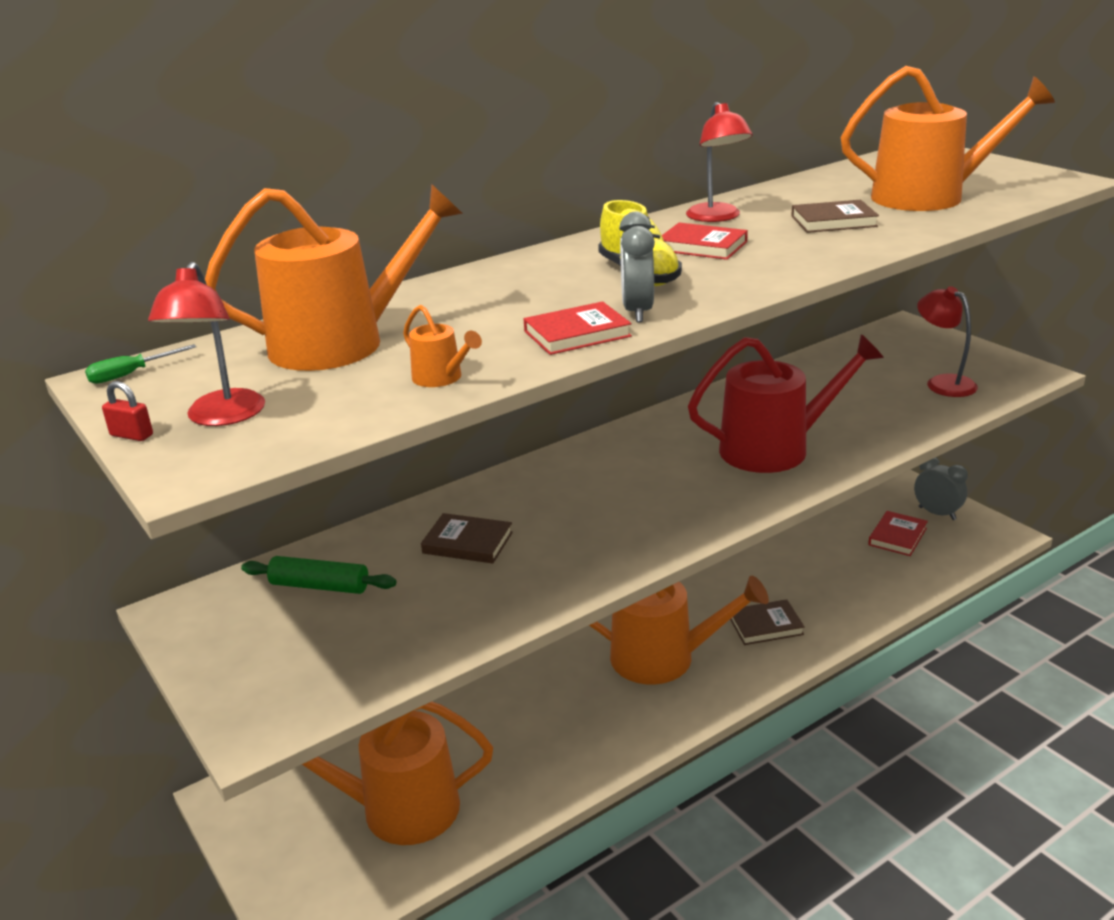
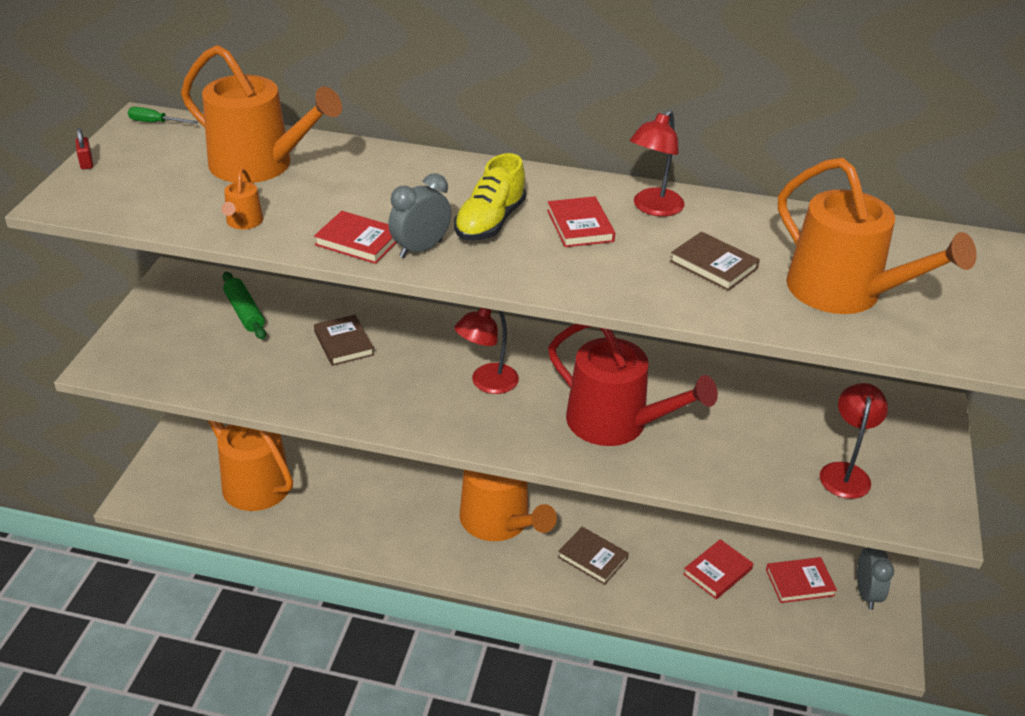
camera: 45 degrees right, 10 degrees up
red lamp [148,262,265,426] -> red lamp moved to [454,308,519,394]
none -> red book [683,539,753,599]

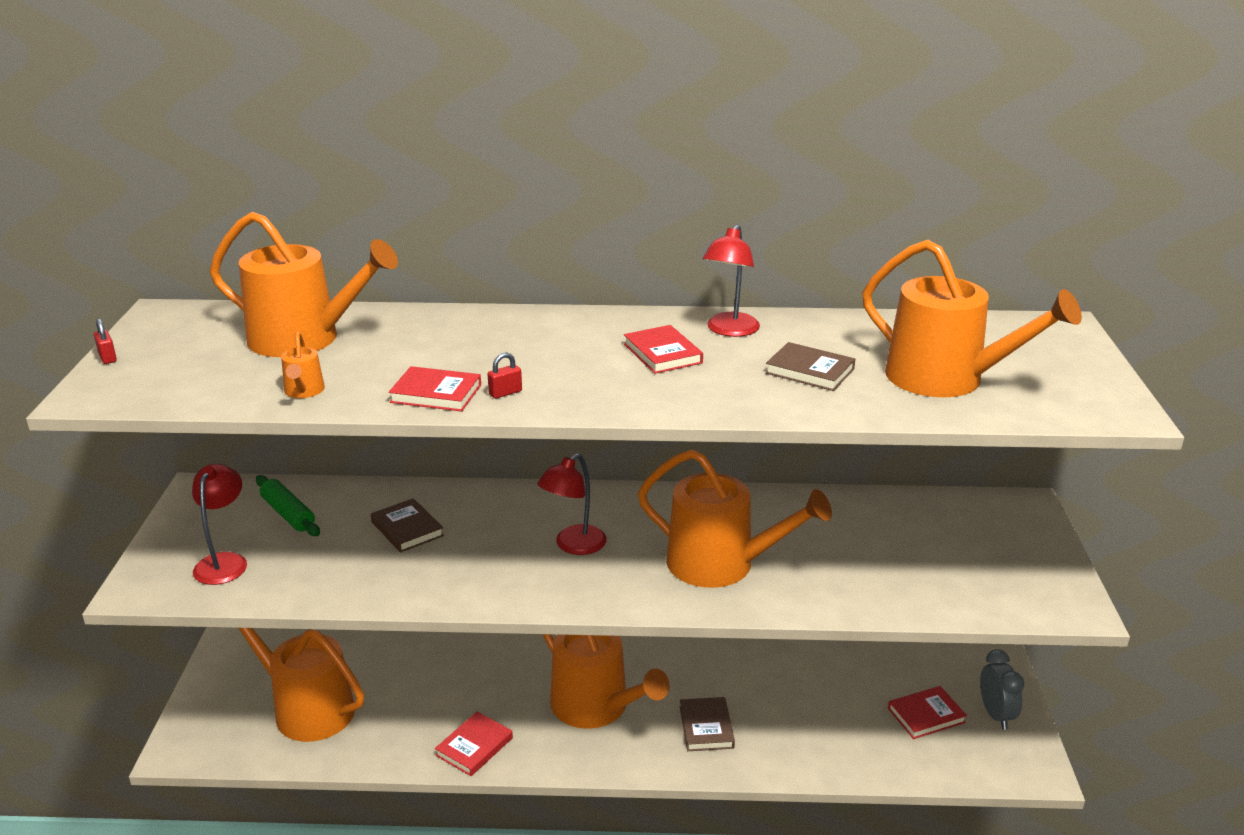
camera: 10 degrees left, 10 degrees down
green screwdriver [128,107,198,124] -> none
grey clock [388,173,451,258] -> red padlock [488,353,522,399]
yellow shoe [454,153,526,241] -> none
red watering can [548,324,718,446] -> orange watering can [638,449,832,588]
brown book [558,527,629,585] -> brown book turned 60 degrees clockwise [680,697,735,751]
red book [683,539,753,599] -> red book moved to [435,712,513,776]
red lamp [820,383,888,499] -> red lamp moved to [192,464,247,585]

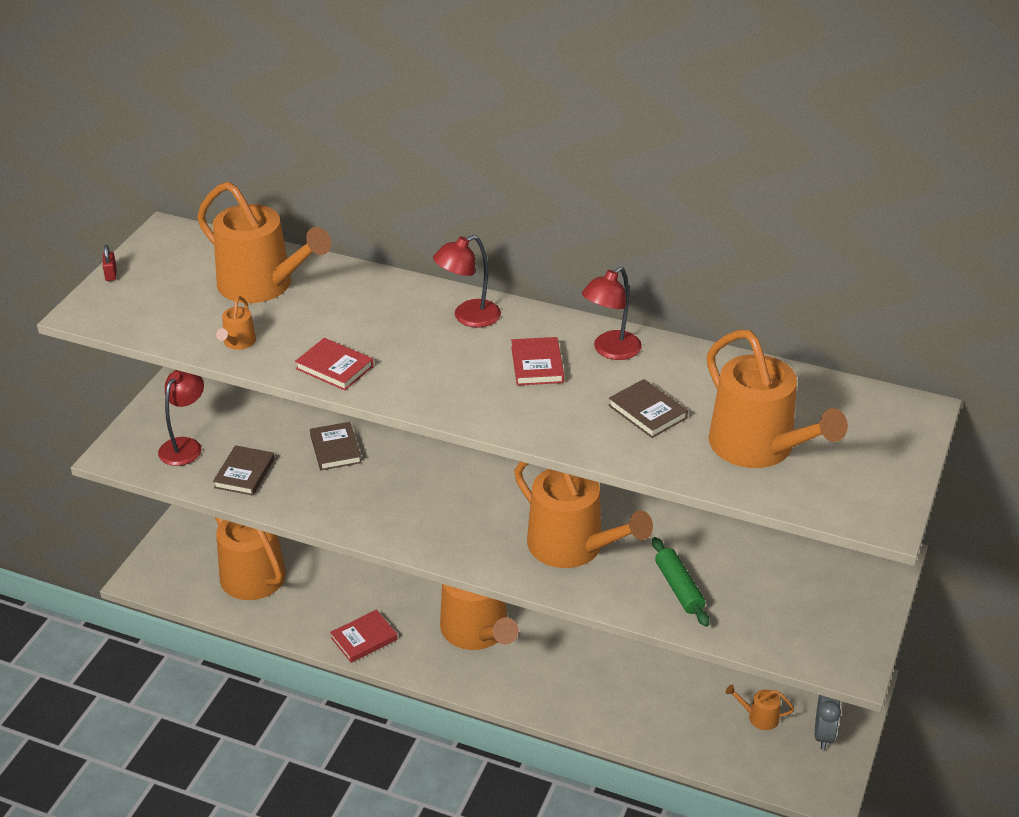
camera: 20 degrees right, 10 degrees up
green rolling pin [256,475,320,536] -> green rolling pin moved to [652,537,710,627]
red padlock [488,353,522,399] -> none
red lamp [537,453,607,555] -> red lamp moved to [433,235,501,328]
brown book [680,697,735,751] -> brown book moved to [213,445,275,496]
red book [888,686,967,739] -> orange watering can [726,685,794,730]

